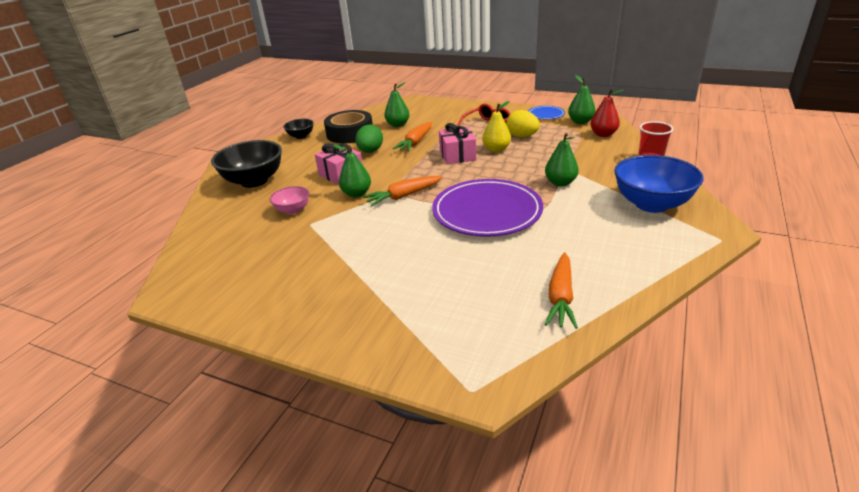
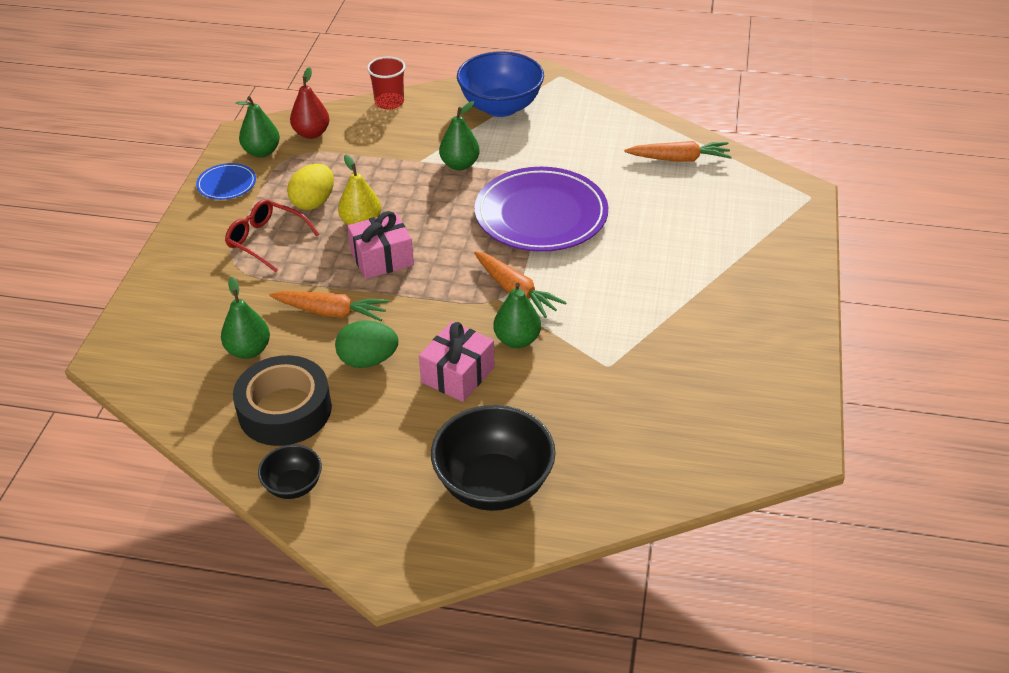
camera: 105 degrees left, 10 degrees up
pink bowl [270,186,309,214] -> none

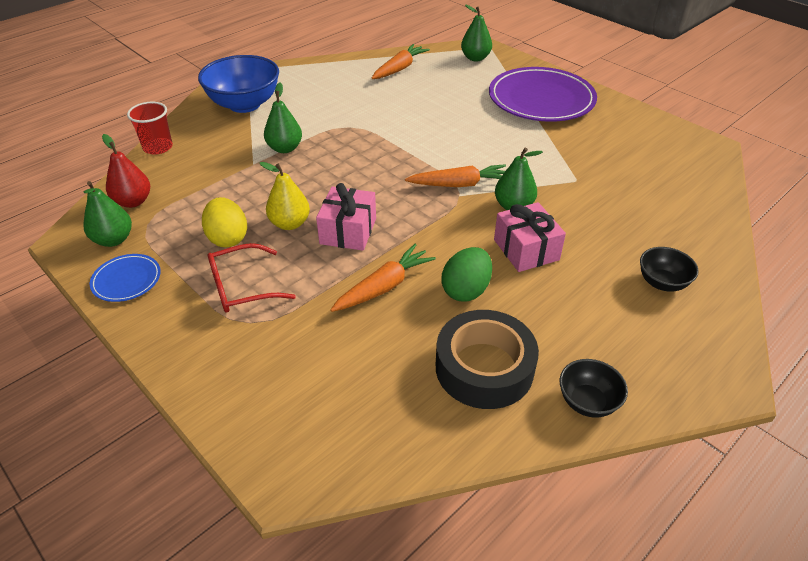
camera: 55 degrees left, 0 degrees up
green pear [221,277,270,359] -> green pear moved to [461,5,492,61]
black bowl [431,405,556,511] -> black bowl [640,247,699,292], size x0.52
purple plate [475,167,608,252] -> purple plate moved to [489,67,597,122]

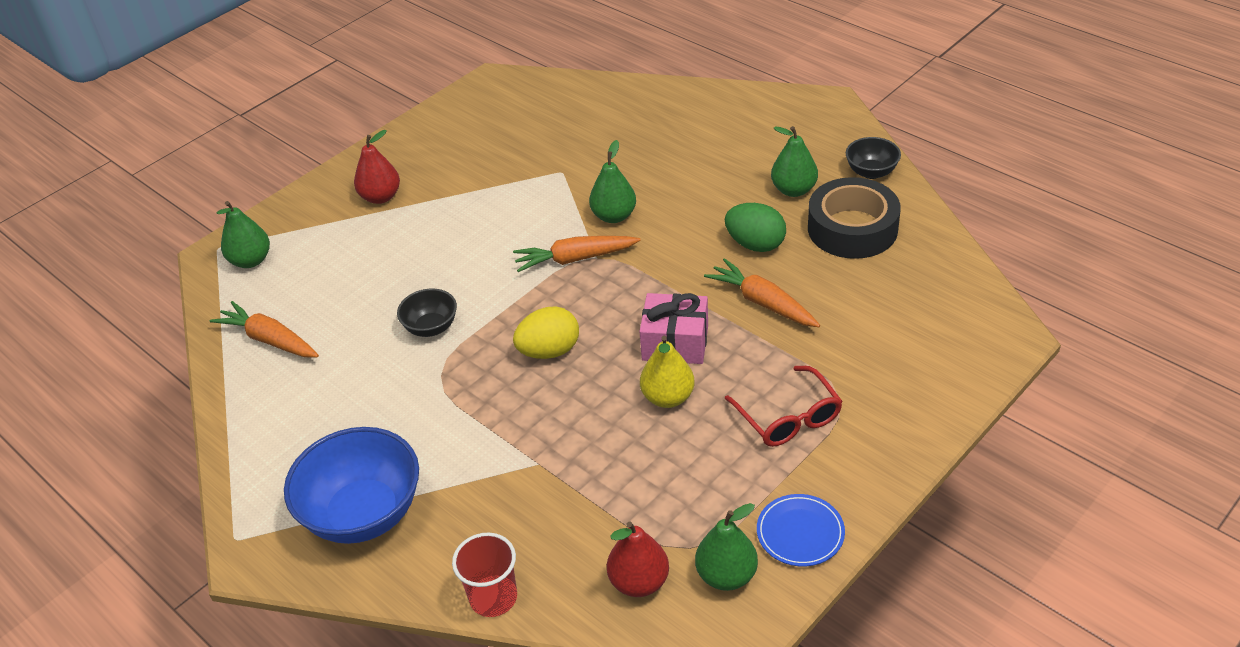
camera: 90 degrees left, 0 degrees up
yellow egg [202,197,247,247] -> yellow egg moved to [513,306,579,359]
green pear [264,83,302,153] -> green pear moved to [771,126,818,197]
orange carrot [405,164,506,187] -> orange carrot turned 90 degrees counterclockwise [513,236,641,272]
purple plate [489,67,597,122] -> red pear [354,130,400,204]
pink gift [494,202,566,272] -> none
black bowl [640,247,699,292] -> black bowl moved to [397,289,457,337]

